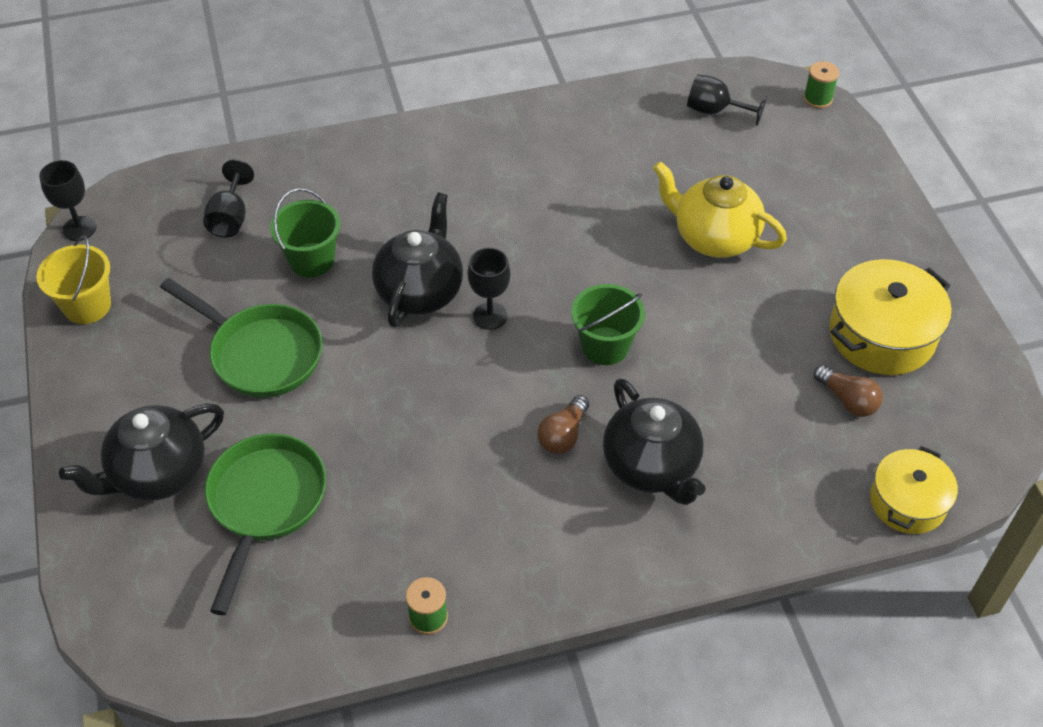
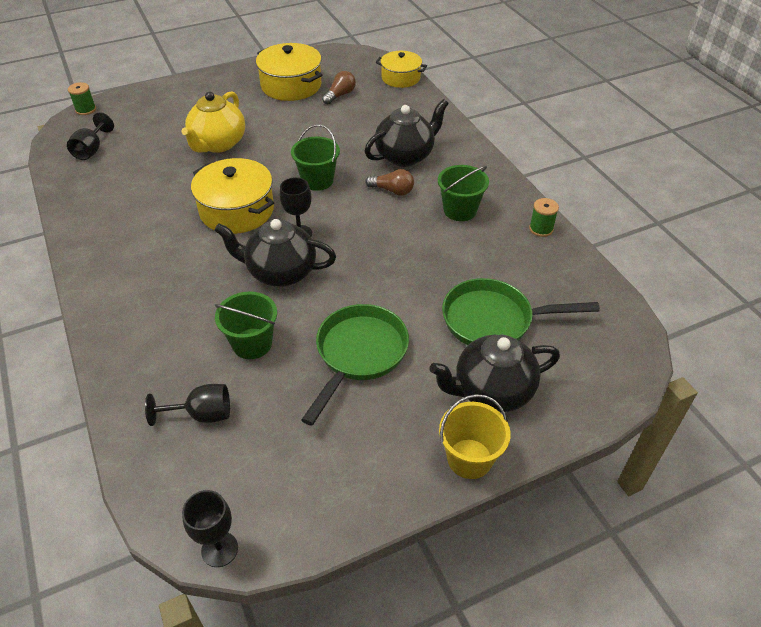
camera: 100 degrees left, 5 degrees down
yellow bucket [36,235,111,324] -> yellow bucket moved to [439,394,511,479]
black teapot [59,403,224,501] -> black teapot turned 120 degrees clockwise [429,334,560,412]
none -> yellow pot [191,158,274,234]
none -> green bucket [438,165,489,221]

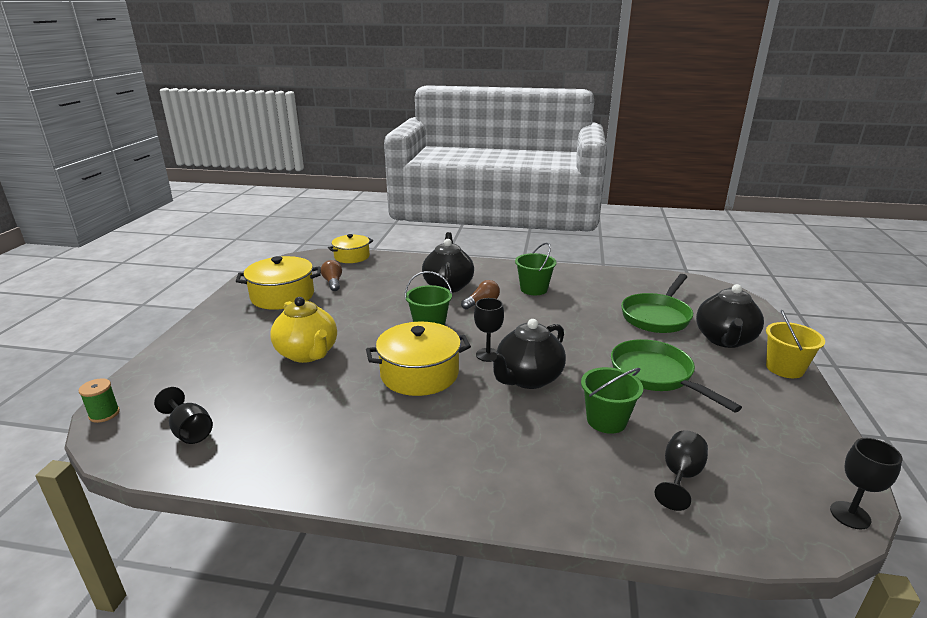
camera: 55 degrees left, 20 degrees down
green spool [529,198,559,237] -> none

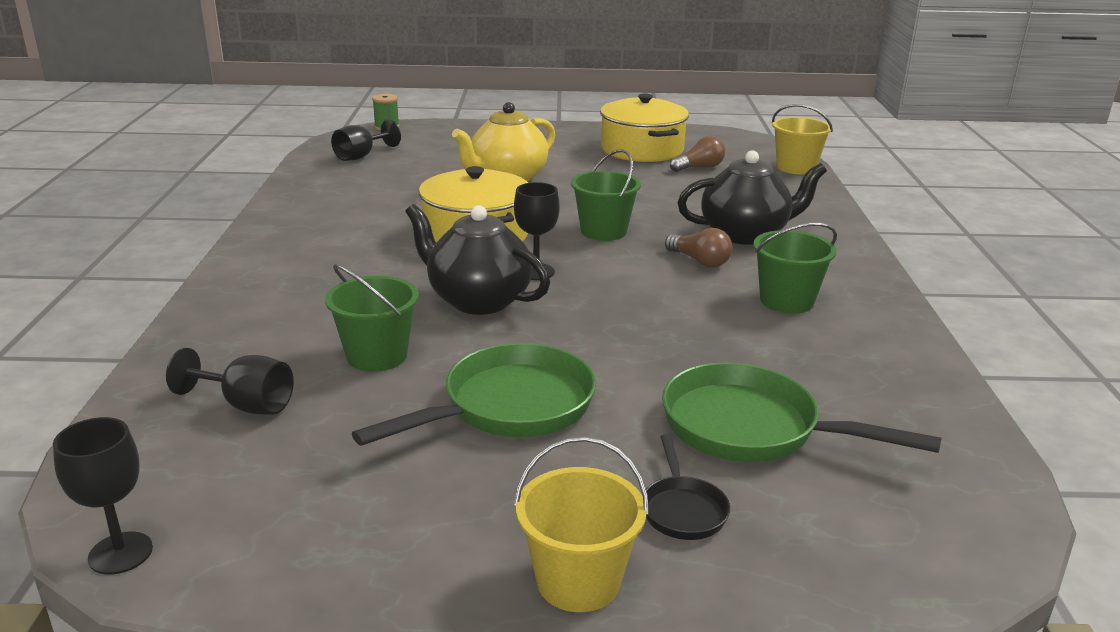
camera: 80 degrees right, 0 degrees up
yellow pot [328,234,373,263] -> yellow bucket [772,104,833,174]
black teapot [696,284,764,348] -> black pan [642,434,730,540]

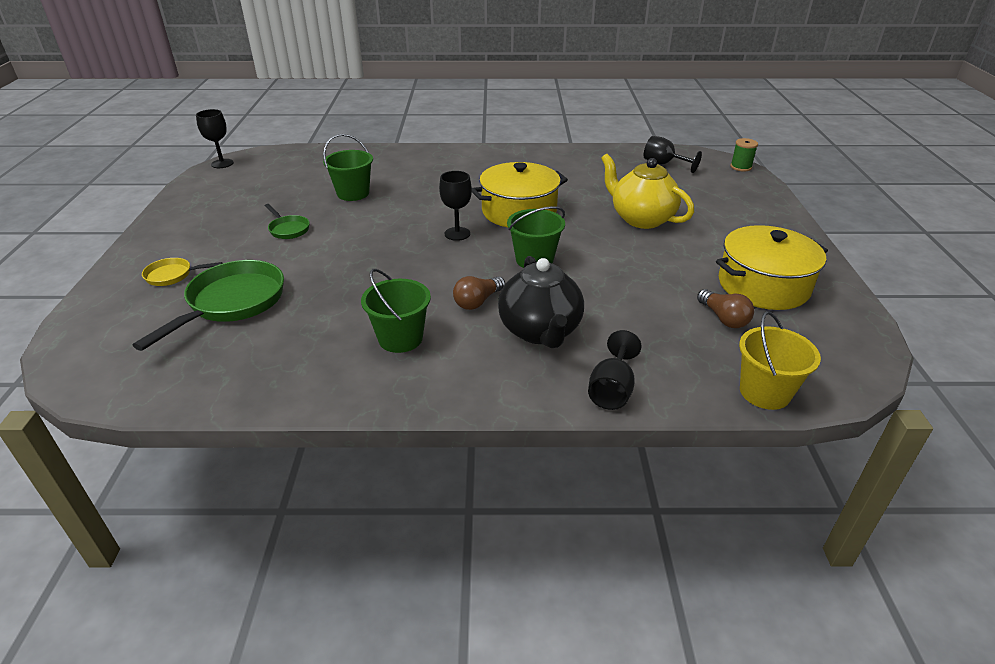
camera: 90 degrees right, 10 degrees up
black goblet [166,348,294,415] -> black goblet moved to [588,330,642,410]
green pan [352,343,596,446] -> green pan [265,204,310,239], size x0.50
black teapot [405,204,550,315] -> none
yellow bucket [514,437,649,612] -> none
black pan [642,434,730,540] -> yellow pan [142,258,223,286]

